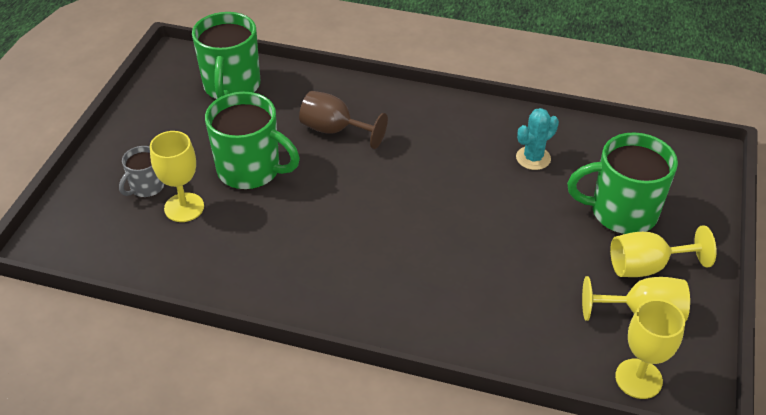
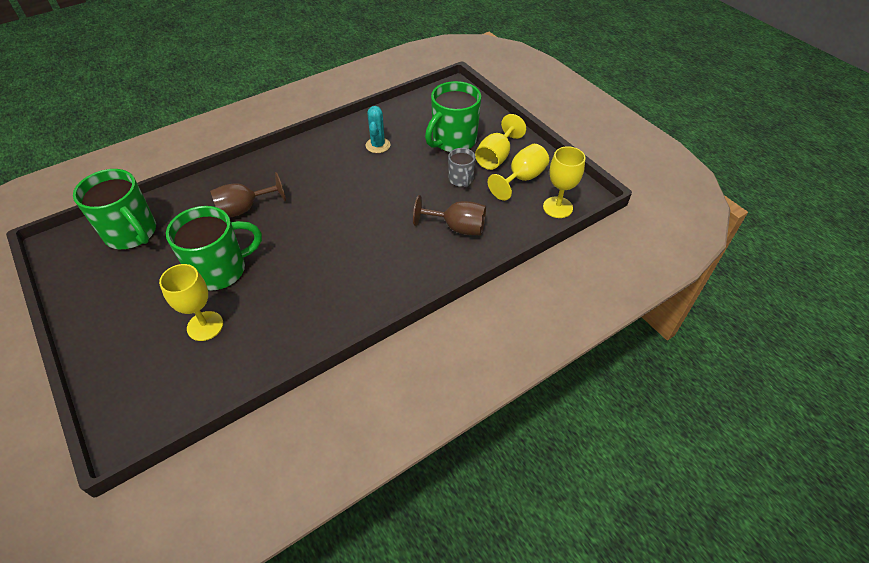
camera: 50 degrees left, 5 degrees up
grey mug [119,146,164,197] -> grey mug moved to [448,148,476,187]
none -> brown goblet [413,195,486,235]

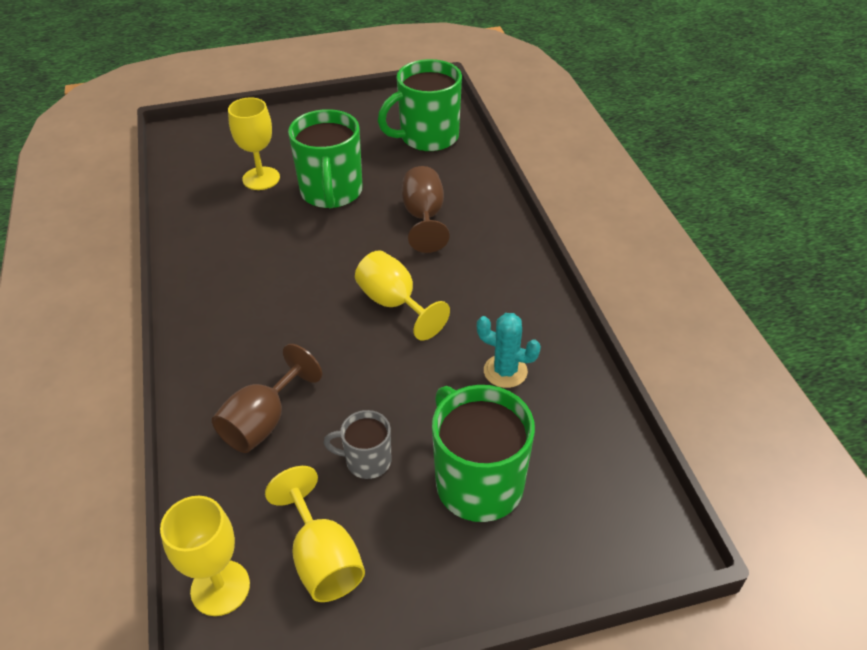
camera: 110 degrees right, 5 degrees down
yellow goblet [475,114,526,170] -> yellow goblet moved to [355,250,450,340]

